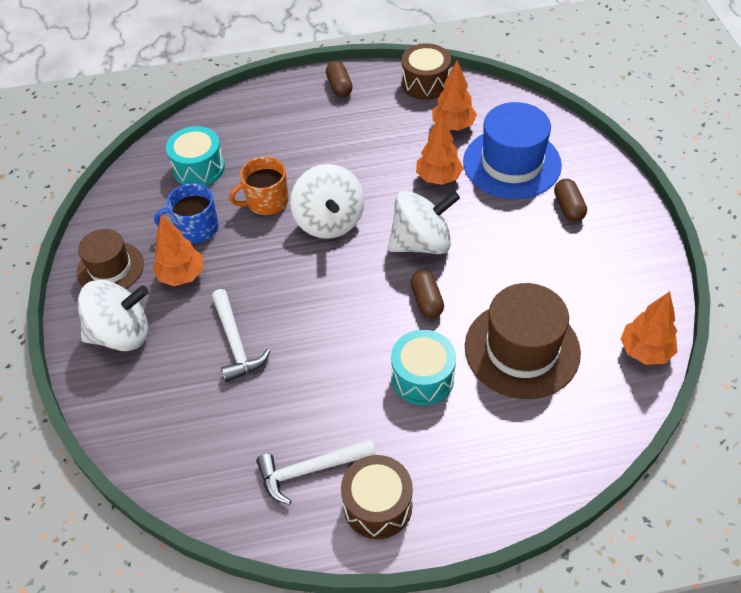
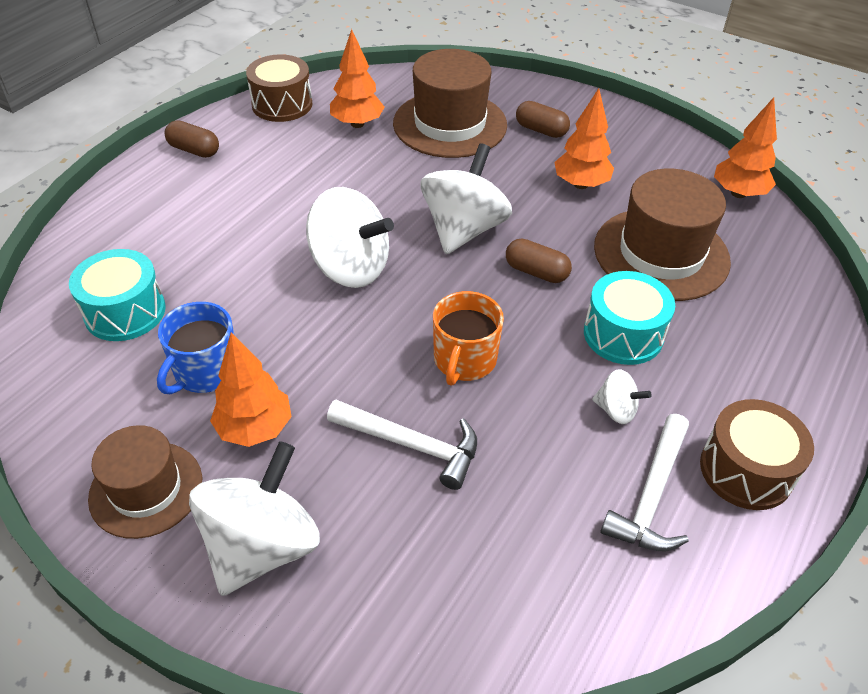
camera: 50 degrees left, 5 degrees down
orange mug [229,157,289,215] -> orange mug moved to [433,291,504,385]
orange tree [416,113,463,185] -> orange tree moved to [554,88,614,189]
blue hat [463,102,562,199] -> brown hat [393,49,507,158]
none -> white spinning top [592,369,652,424]

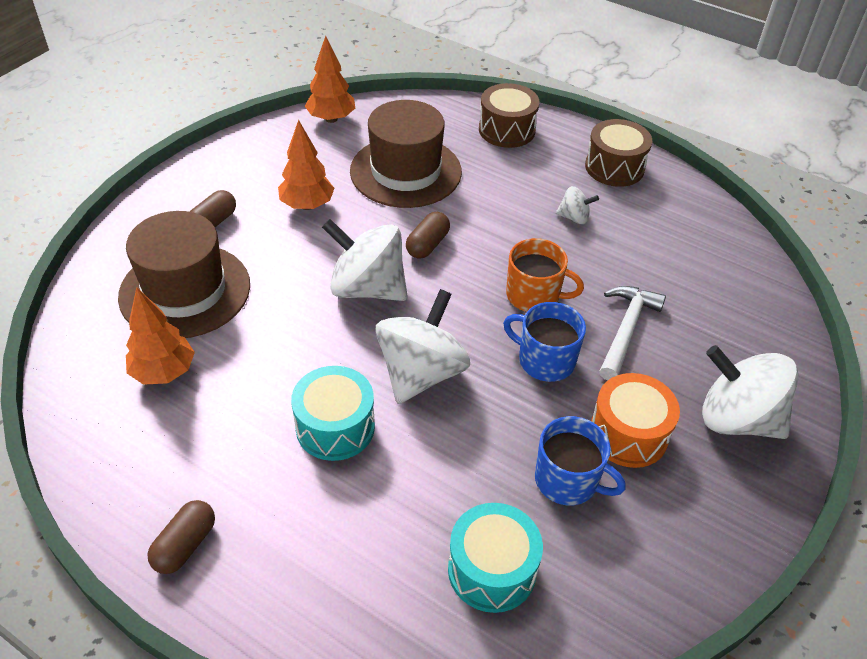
camera: 90 degrees left, 0 degrees up
brown hat [88,425,202,539] -> none
orange tree [210,332,292,447] -> orange drum [591,373,680,468]
brown drum [246,54,312,122] -> brown drum moved to [479,83,540,148]
turquoise drum [584,271,675,365] -> turquoise drum moved to [291,366,375,461]
white spinning top [592,369,652,424] -> white spinning top turned 75 degrees clockwise [556,186,599,224]
white hammer [600,414,689,552] -> none
none -> blue mug [503,302,586,382]

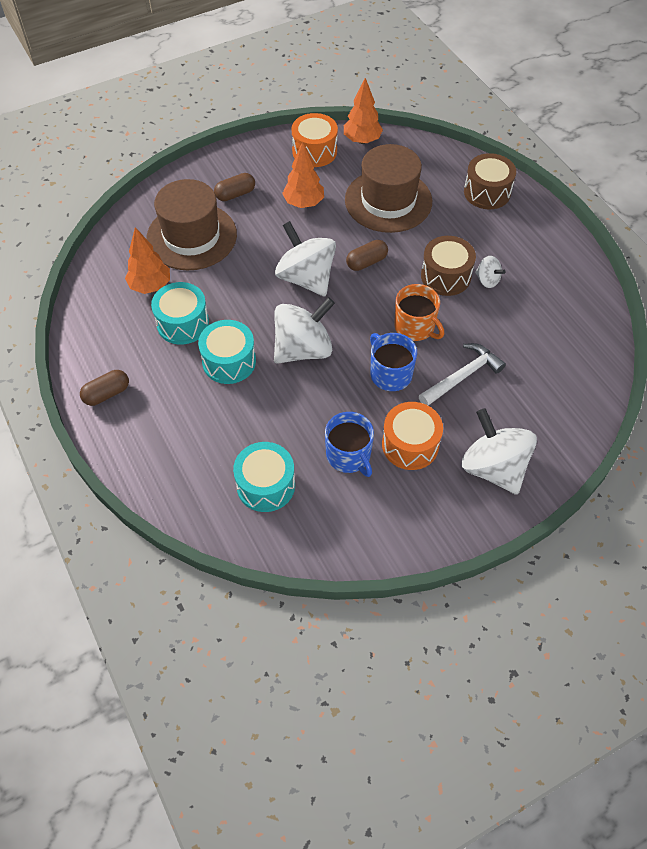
camera: 30 degrees right, 10 degrees up
brown drum [585,119,652,187] -> brown drum moved to [421,236,476,296]
none -> turquoise drum [151,282,209,344]
none -> orange drum [292,113,338,167]

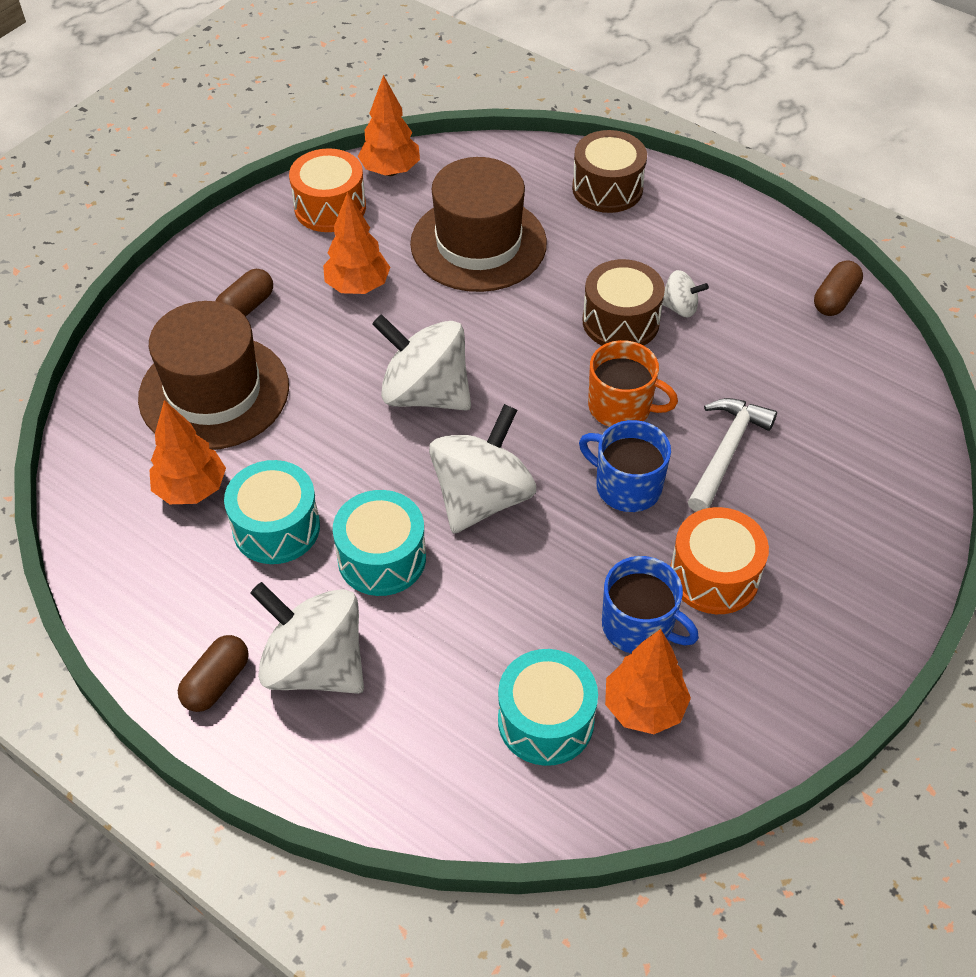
camera: 25 degrees left, 5 degrees down
brown capsule [346,240,388,271] -> brown capsule moved to [814,261,863,316]
white spinning top [462,408,537,495] -> white spinning top moved to [250,582,364,694]
none -> orange tree [605,629,691,734]

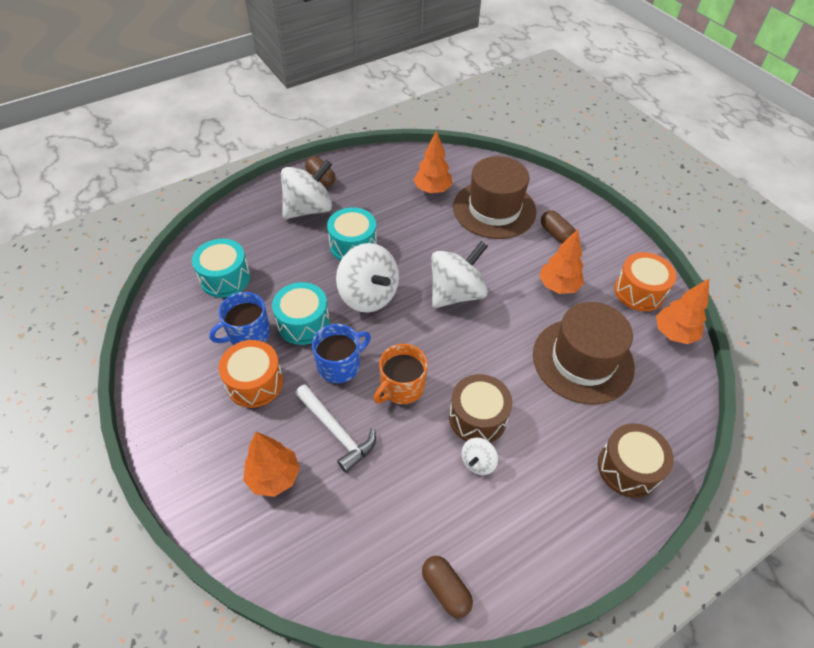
camera: 110 degrees right, 0 degrees up
turquoise drum [224,460,320,564] -> turquoise drum moved to [272,282,330,345]
orange tree [605,629,691,734] -> orange tree moved to [243,432,300,497]

